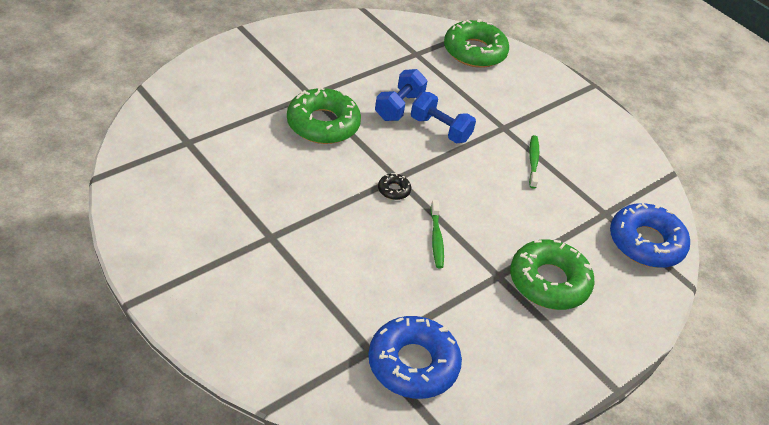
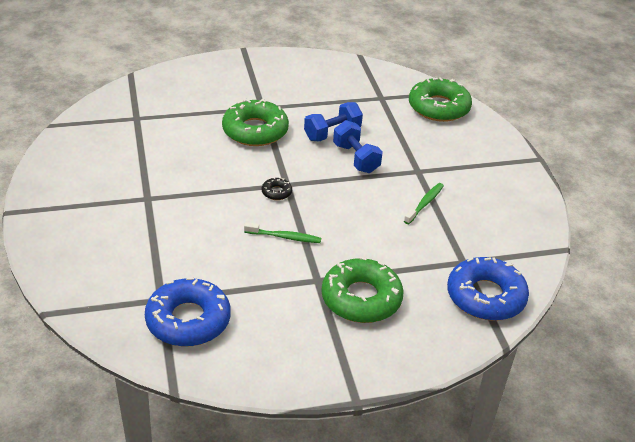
camera: 30 degrees right, 5 degrees down
green toothbrush [430,200,444,268] -> green toothbrush turned 105 degrees counterclockwise [244,222,321,243]

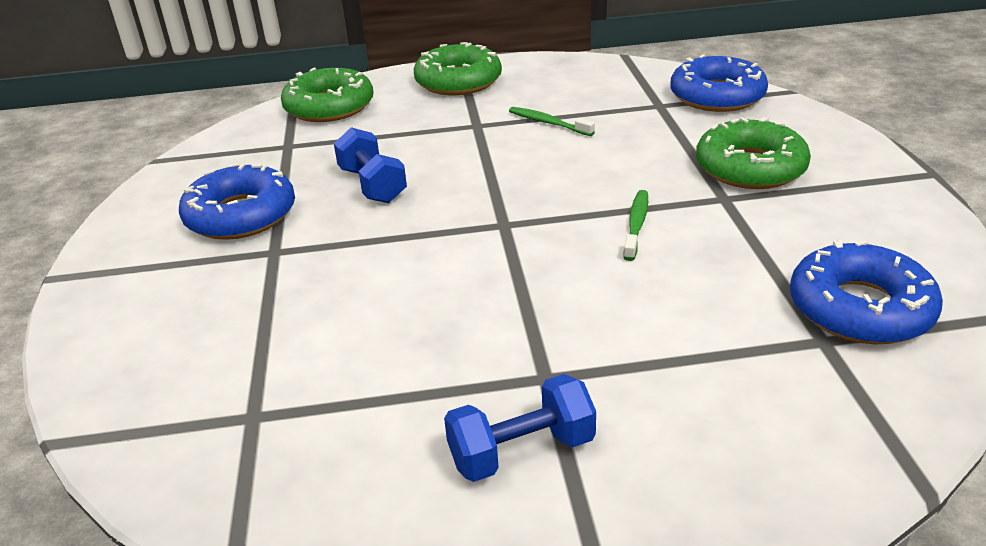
camera: 80 degrees left, 5 degrees down
green donut [222,99,289,146] -> green donut moved to [414,42,502,95]
black donut [261,177,292,200] -> none
blue dumbbell [333,120,383,173] -> blue dumbbell moved to [444,374,596,482]
none -> blue donut [179,163,295,240]

